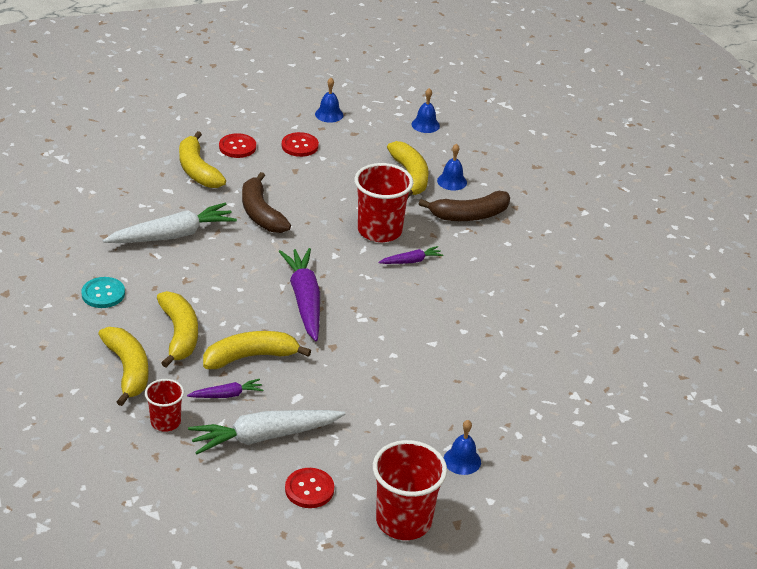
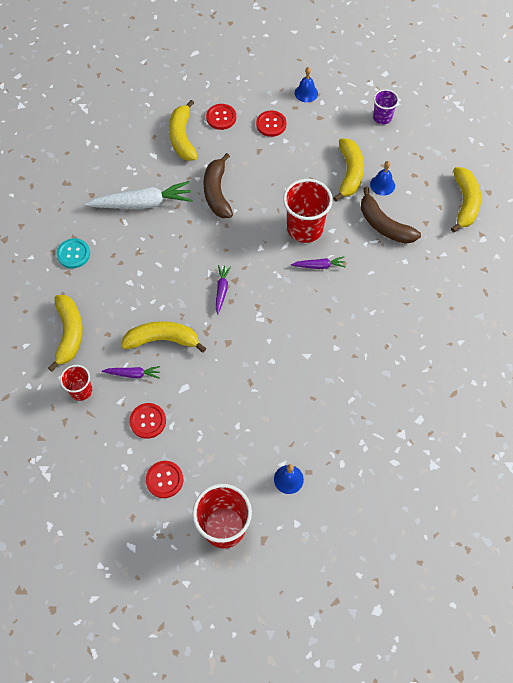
camera: 20 degrees right, 25 degrees up
yellow banana [157,291,198,367] -> yellow banana moved to [451,167,481,233]
white carrot [188,410,345,455] -> red button [129,403,166,439]
purple carrot [279,248,320,341] -> purple carrot [216,265,231,314], size x0.50
blue bell [411,88,440,133] -> purple cup [373,89,399,124]
brown banana [419,191,510,221] -> brown banana turned 45 degrees clockwise [361,187,421,244]

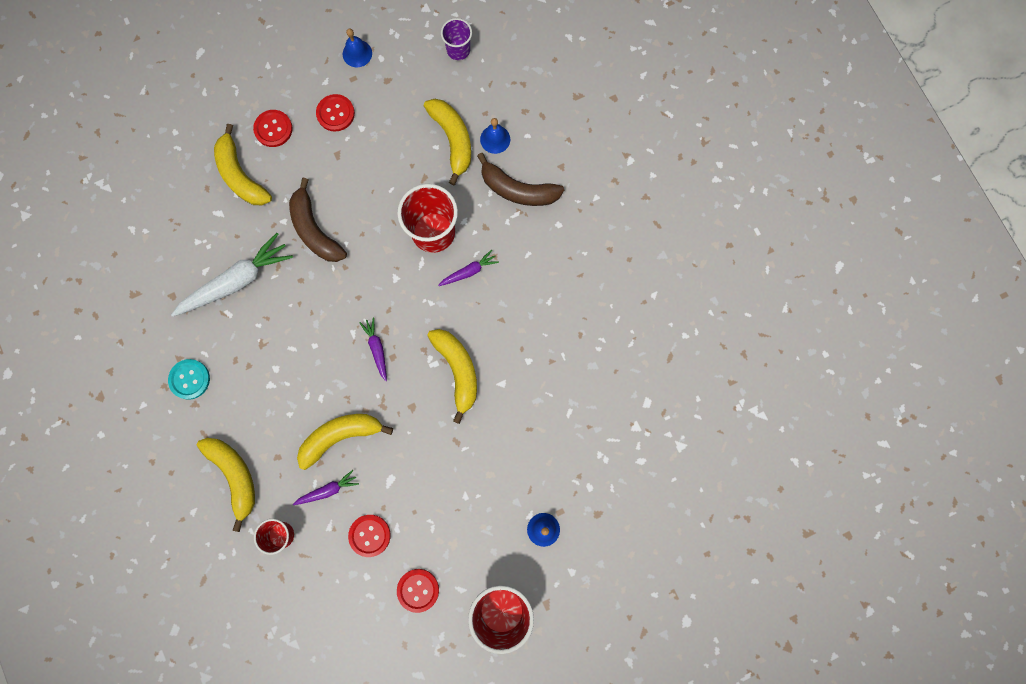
camera: 25 degrees left, 15 degrees up
yellow banana [451,167,481,233] -> yellow banana moved to [427,329,477,424]

